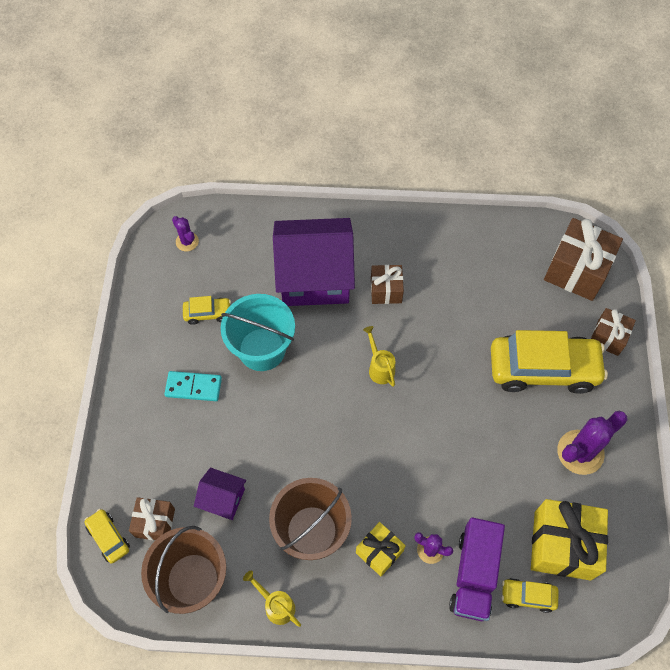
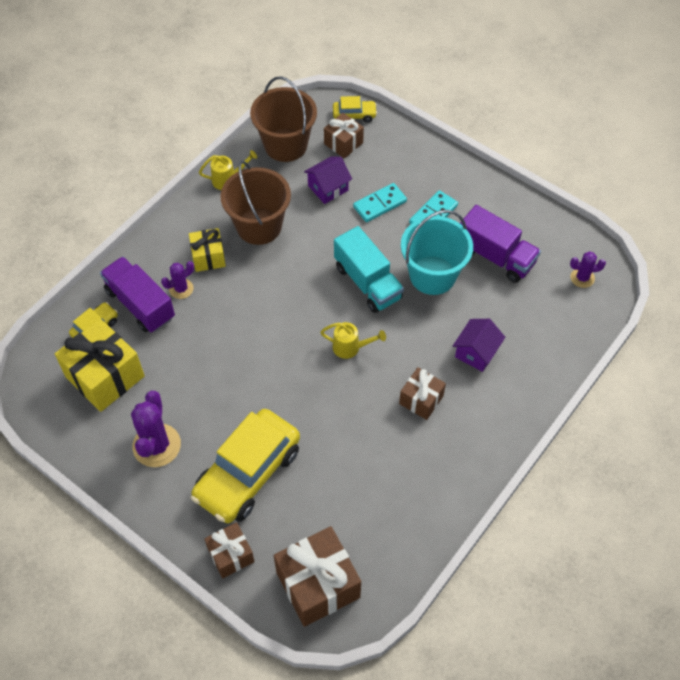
camera: 125 degrees right, 5 degrees down
yellow car [183,296,231,325] -> purple truck [460,205,541,283]
purple house [273,218,355,306] -> purple house [453,319,505,372], size x0.47
none -> turquoise truck [334,226,404,313]
none -> turquoise domino [353,183,407,222]

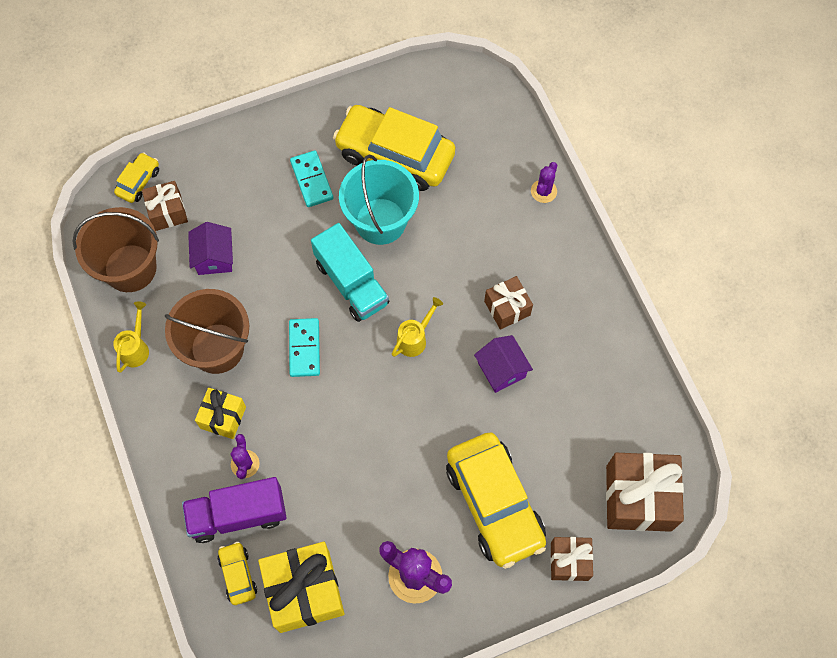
camera: 60 degrees left, 10 degrees up
turquoise truck [334,226,404,313] -> turquoise truck turned 60 degrees clockwise [311,223,389,322]
turquoise domino [353,183,407,222] -> turquoise domino moved to [289,318,320,377]
purple house [453,319,505,372] -> purple house moved to [474,335,533,393]
purple truck [460,205,541,283] -> yellow car [333,105,455,191]
purple cactus [570,251,606,288] -> purple cactus moved to [531,162,557,203]

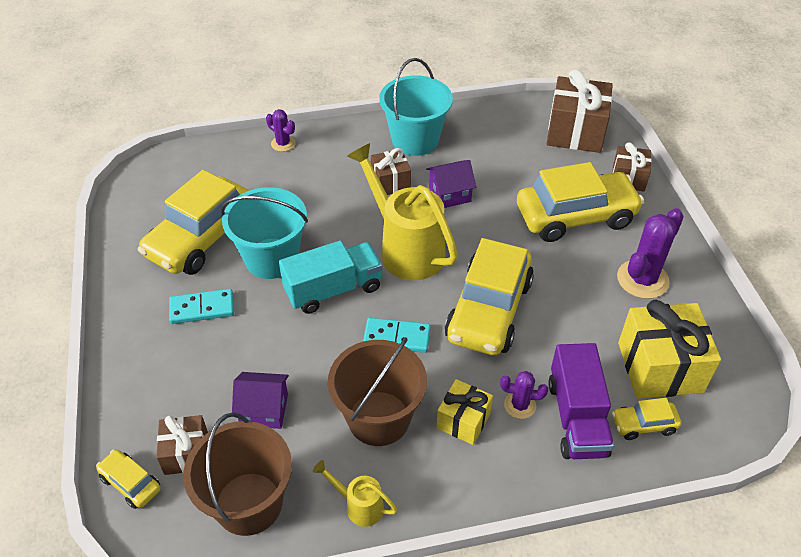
camera: 80 degrees left, 20 degrees down
yellow watering can [392,297,443,357] -> yellow watering can [347,143,458,280], size x2.17
none -> turquoise bucket [379,58,453,156]
none -> yellow car [445,238,534,355]

